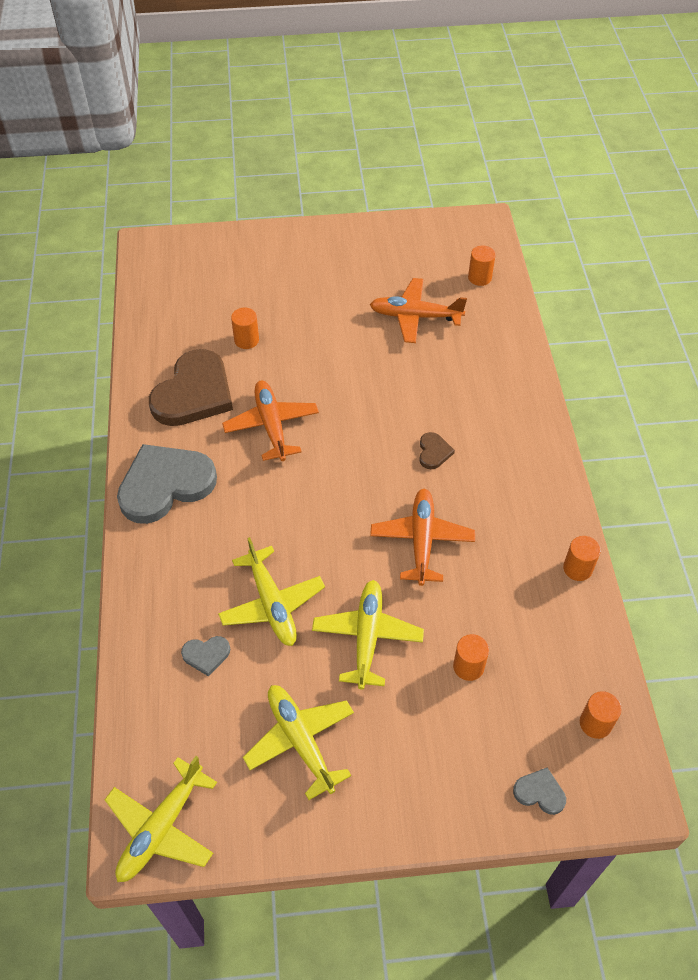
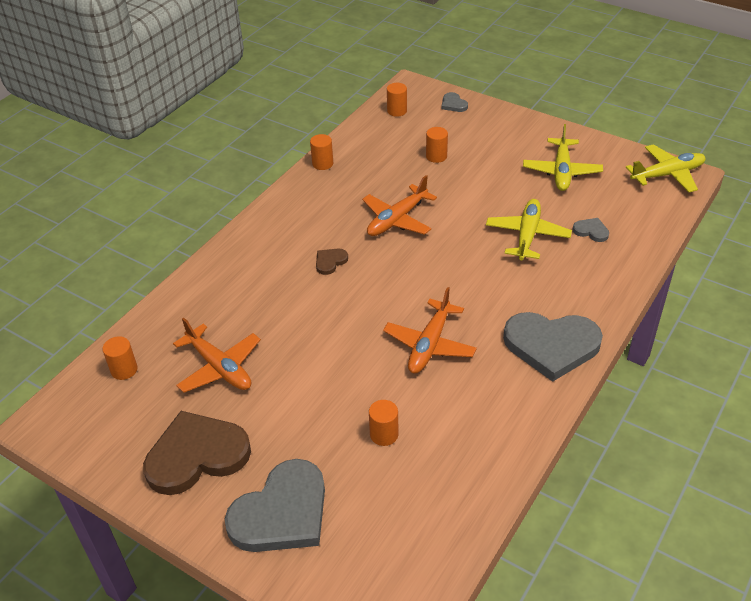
camera: 140 degrees left, 10 degrees down
brown heart [149,349,233,426] -> brown heart moved to [143,411,251,495]
yellow plane [312,580,424,689] -> none
none -> grey heart [225,459,325,552]

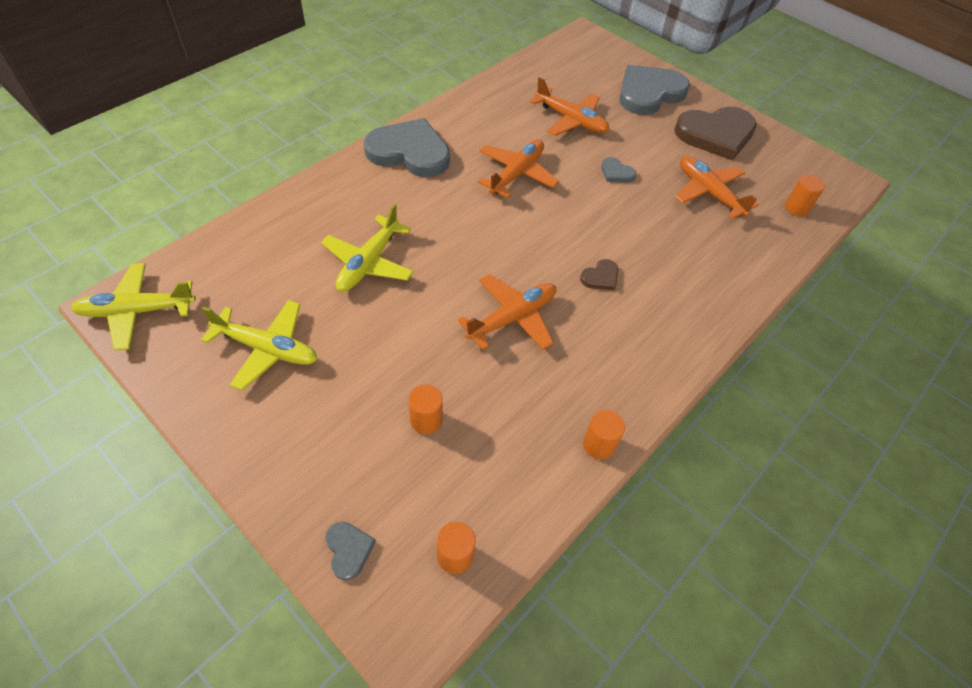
camera: 175 degrees left, 10 degrees up
orange cylinder [369,400,399,446] -> orange plane [530,77,609,136]
yellow plane [523,124,603,191] -> yellow plane turned 90 degrees clockwise [201,300,318,391]
grey heart [572,218,609,242] -> grey heart moved to [601,157,636,183]

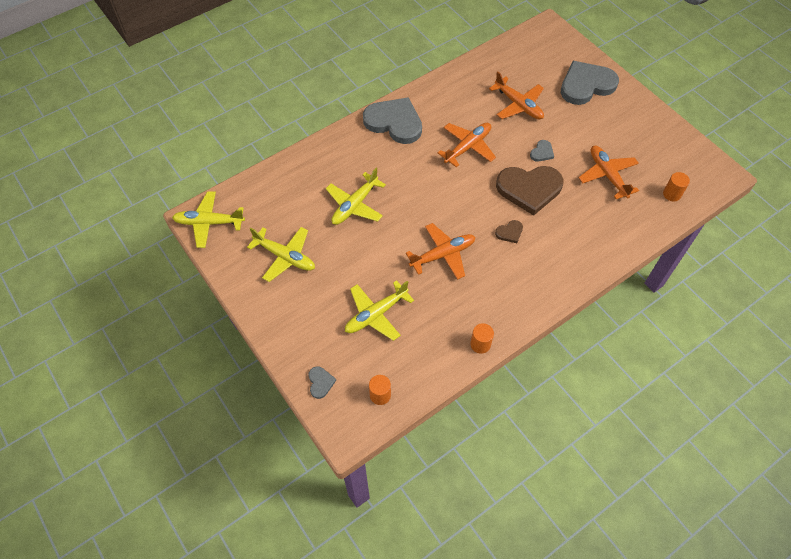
camera: 15 degrees right, 5 degrees up
orange cylinder [408,385,443,434] -> yellow plane [345,280,414,341]
grey heart [601,157,636,183] -> grey heart turned 105 degrees counterclockwise [530,140,554,162]
brown heart [674,107,757,161] -> brown heart moved to [496,166,564,216]

